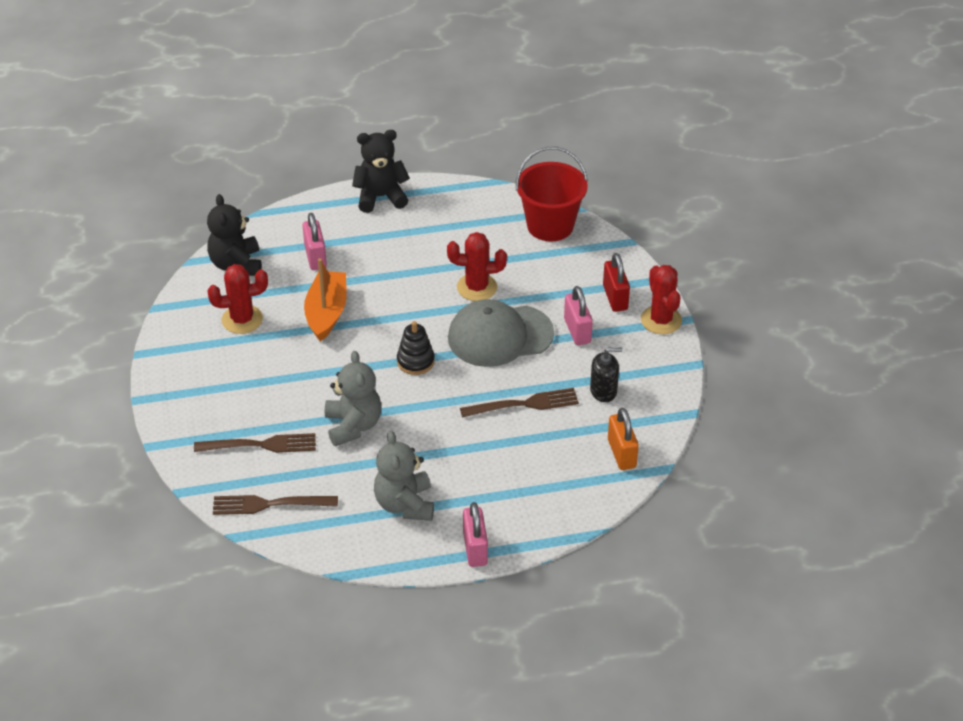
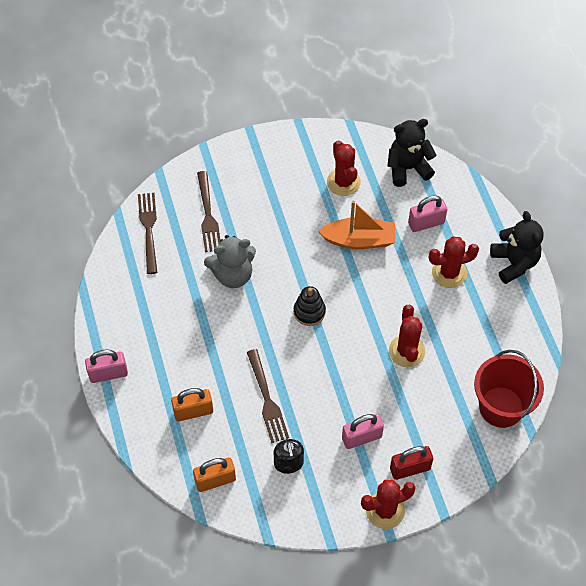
camera: 85 degrees right, 15 degrees up
grey teddy bear [374,431,434,521] -> none
grey cap [448,299,554,367] -> none
none -> orange padlock [171,388,213,422]
none -> red cactus [429,236,479,288]

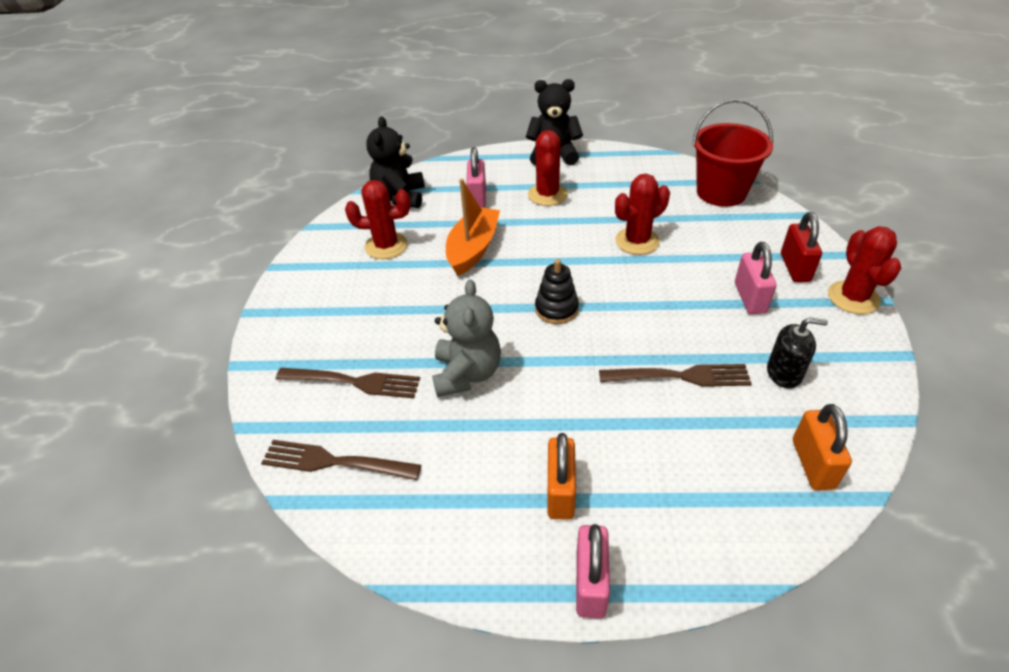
camera: 70 degrees left, 15 degrees down
orange padlock [171,388,213,422] -> orange padlock moved to [547,433,576,520]
red cactus [389,305,425,367] -> red cactus turned 45 degrees counterclockwise [615,174,670,255]

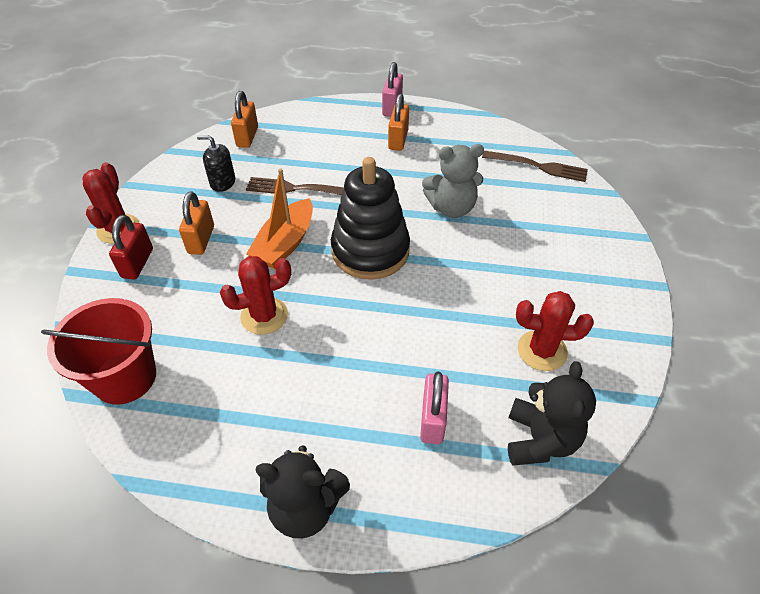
camera: 175 degrees left, 5 degrees up
brown fork [276,368,420,398] -> none
grey teddy bear [432,280,501,397] -> grey teddy bear turned 105 degrees counterclockwise [422,144,484,218]
orange boat [446,179,500,276] -> orange boat moved to [246,168,313,269]
red cactus [528,130,568,206] -> none
black stacking toy [535,259,579,324] -> black stacking toy [331,157,410,280], size x2.02
pink padlock [735,242,776,314] -> orange padlock [179,191,214,255]

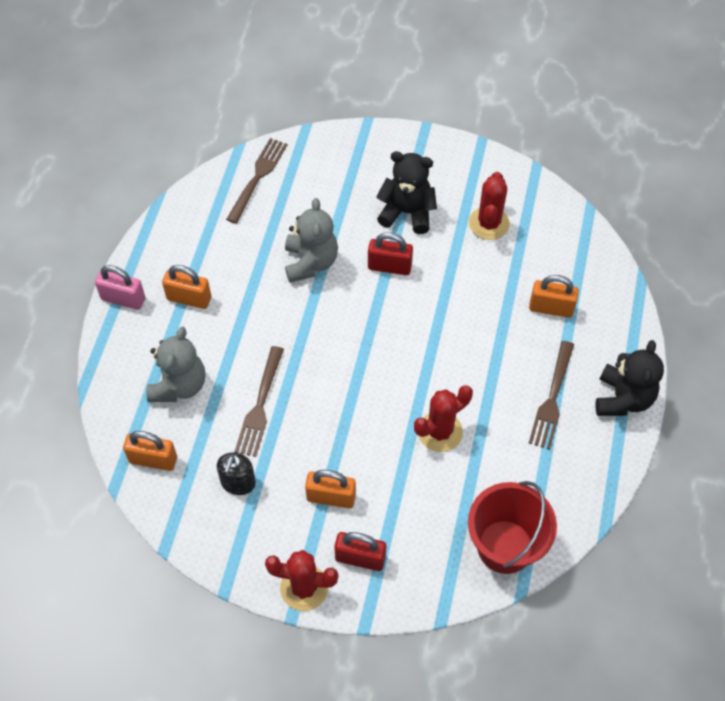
camera: 85 degrees left, 10 degrees up
red cactus [220,256,291,335] -> red cactus turned 75 degrees clockwise [414,385,473,452]
orange boat [246,168,313,269] -> none
black stacking toy [331,157,410,280] -> none
pink padlock [420,371,449,444] -> orange padlock [529,275,579,318]
black teddy bear [508,361,596,466] -> black teddy bear moved to [376,151,437,234]
none -> grey teddy bear [146,327,205,402]
none -> red padlock [368,232,413,275]
none -> brown fork [529,341,574,450]

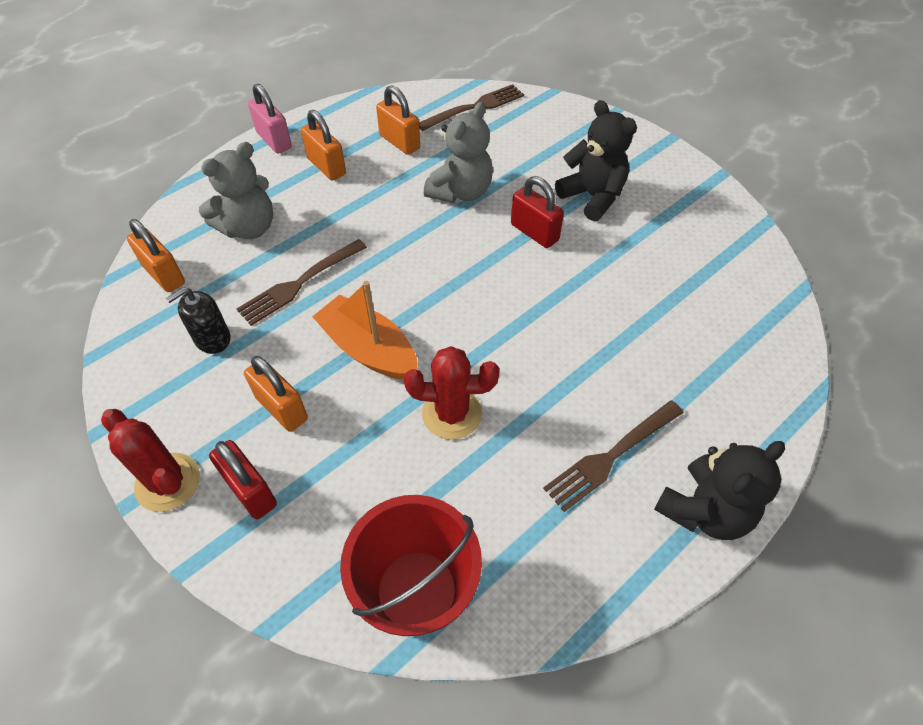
camera: 35 degrees right, 5 degrees down
red cactus [469,172,510,240] -> none
orange padlock [529,275,579,318] -> orange padlock moved to [376,85,420,155]
none -> orange boat [312,281,418,380]

